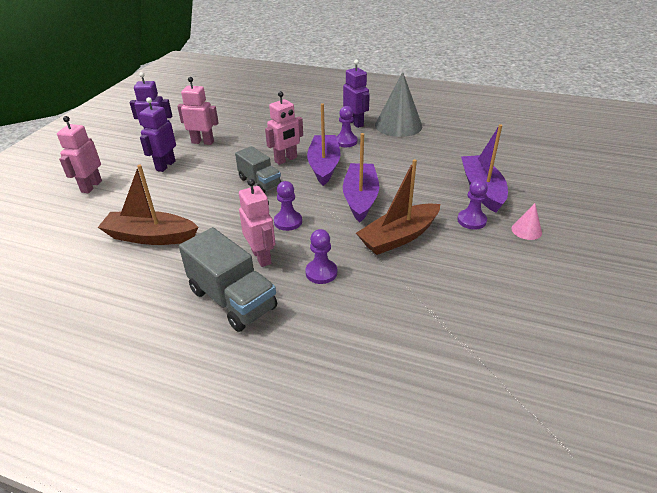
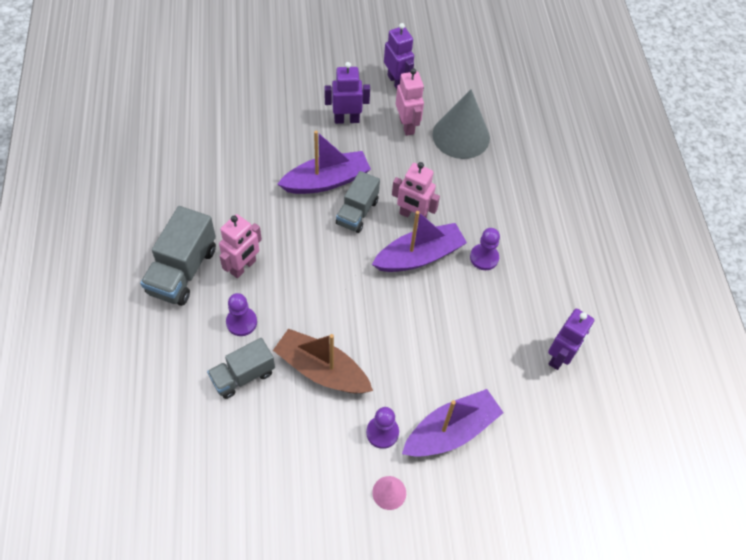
camera: 60 degrees right, 20 degrees up
pink robot [57,116,102,193] -> none
brown boat [98,165,199,245] -> none
purple pawn [274,181,302,231] -> none
purple robot [343,60,370,128] -> purple robot moved to [548,309,594,370]
purple boat [343,133,379,223] -> purple boat moved to [278,131,371,194]
grey cone [375,72,422,137] -> grey cone moved to [432,89,490,159]
none -> grey truck [207,338,275,399]

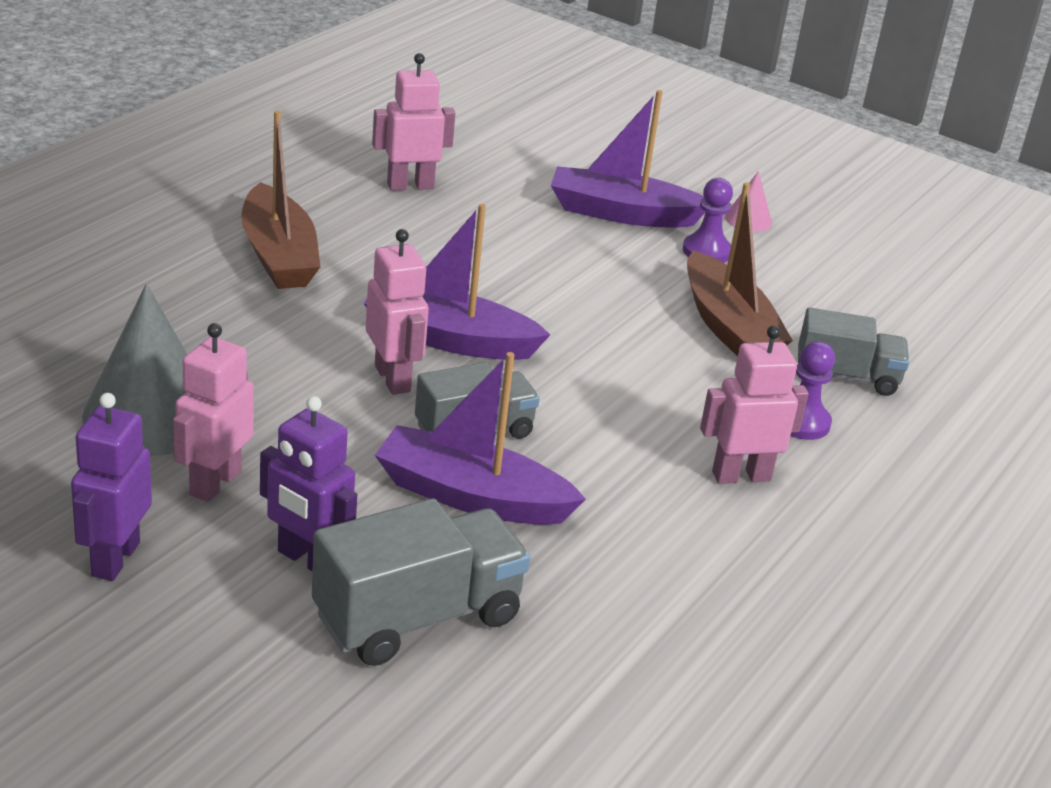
camera: 140 degrees left, 25 degrees down
grey truck [140,206,216,306] -> grey truck moved to [312,498,530,666]
purple pawn [470,228,500,270] -> none
purple robot [548,309,594,370] -> pink robot [372,53,455,191]
none -> brown boat [241,111,321,289]

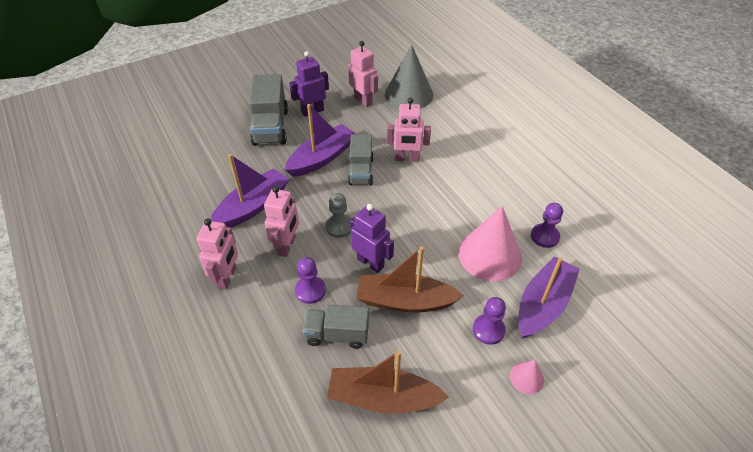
camera: 120 degrees right, 15 degrees up
purple robot [71,393,152,581] -> purple robot moved to [350,204,394,273]
brown boat [241,111,321,289] -> brown boat moved to [327,351,449,414]
purple boat [364,204,550,360] -> purple boat moved to [210,154,290,228]
pink robot [372,53,455,191] -> pink robot moved to [197,219,238,290]
grey truck [798,308,909,396] -> grey truck turned 60 degrees clockwise [303,305,369,349]
none -> grey pawn [325,193,351,238]
none -> pink cone [458,206,522,281]
none -> purple pawn [531,203,563,248]

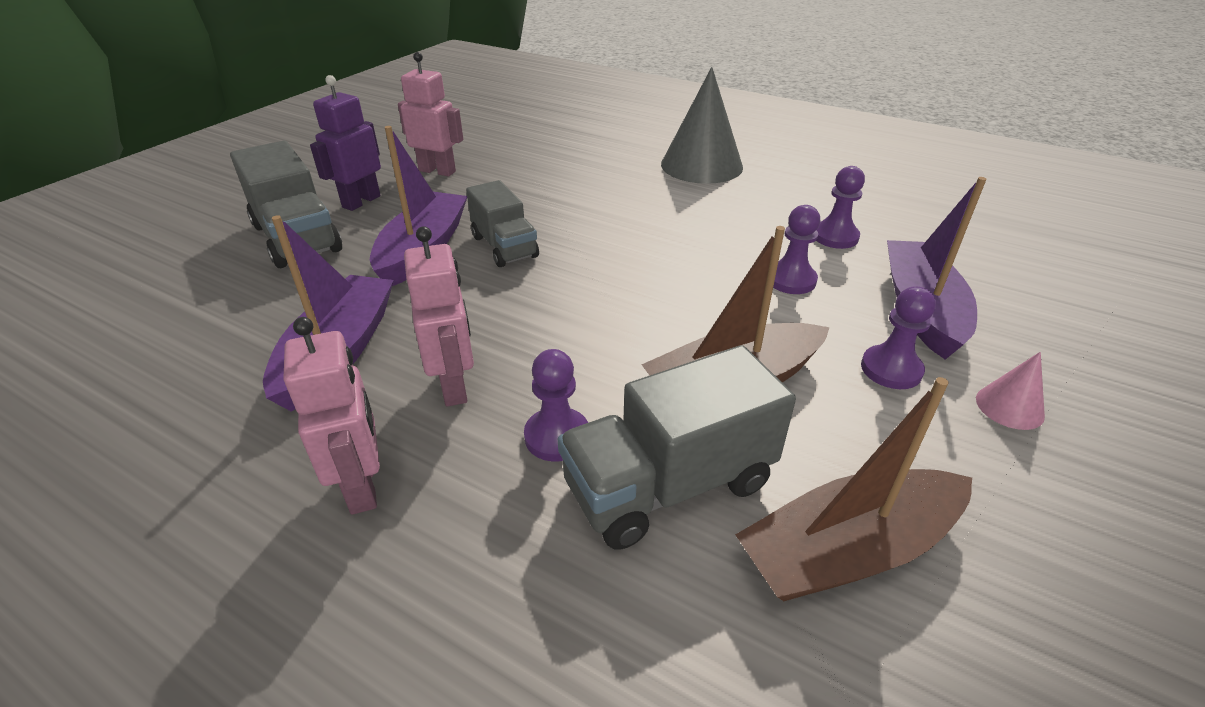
camera: 30 degrees left, 10 degrees down
grey truck [303,305,369,349] -> grey truck [558,345,796,550], size x1.50
grey pawn [325,193,351,238] -> none
purple robot [350,204,394,273] -> none
grey cone [385,45,434,108] -> grey cone moved to [661,67,743,184]
pink robot [387,98,431,162] -> none
pink cone [458,206,522,281] -> purple pawn [773,205,820,294]

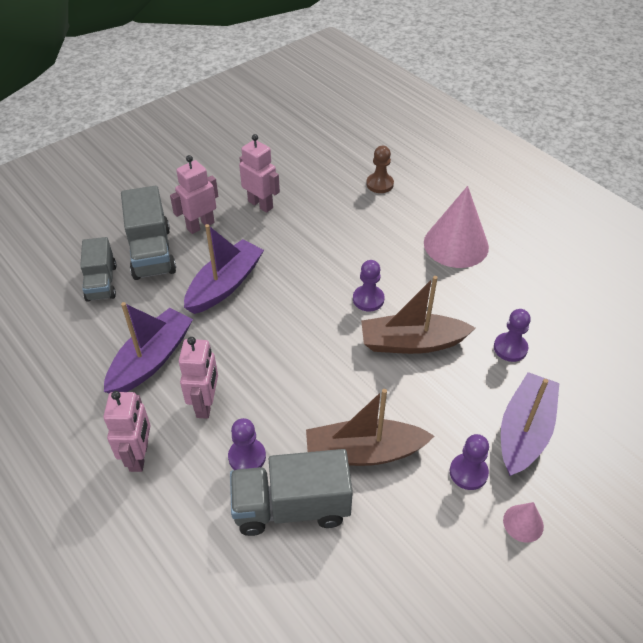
camera: 20 degrees right, 10 degrees up
purple robot [310,75,381,211] -> pink robot [170,155,218,234]
grey truck [466,180,539,267] -> grey truck moved to [80,237,117,302]
grey cone [661,67,743,184] -> pink cone [424,186,489,268]
brown boat [735,377,972,601] -> brown boat moved to [361,276,475,354]
purple pawn [773,205,820,294] -> purple pawn moved to [353,260,385,311]
none -> brown pawn [366,146,394,193]

